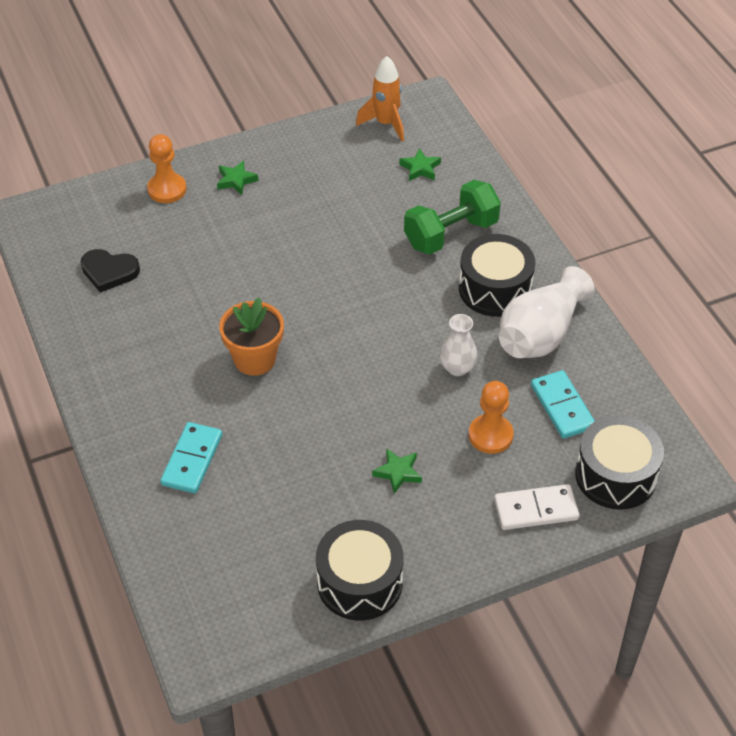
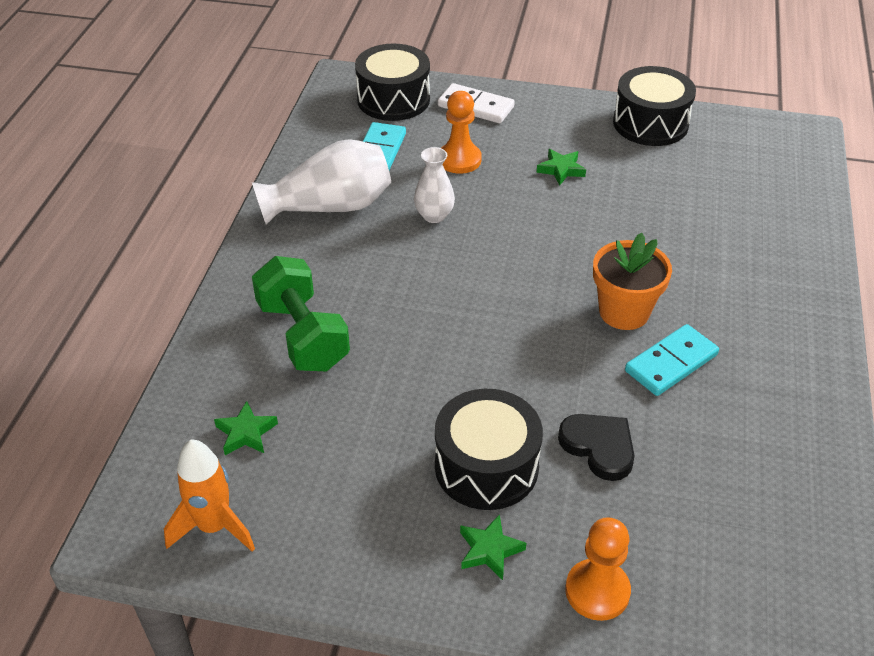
camera: 145 degrees left, 5 degrees down
black heart [81,249,140,292] -> black heart moved to [558,414,635,481]
turquoise domino [160,422,222,493] -> turquoise domino moved to [625,324,719,396]
green dumbbell [404,180,501,254] -> green dumbbell turned 60 degrees clockwise [252,256,350,371]
black drum [459,234,535,317] -> black drum moved to [435,389,543,510]

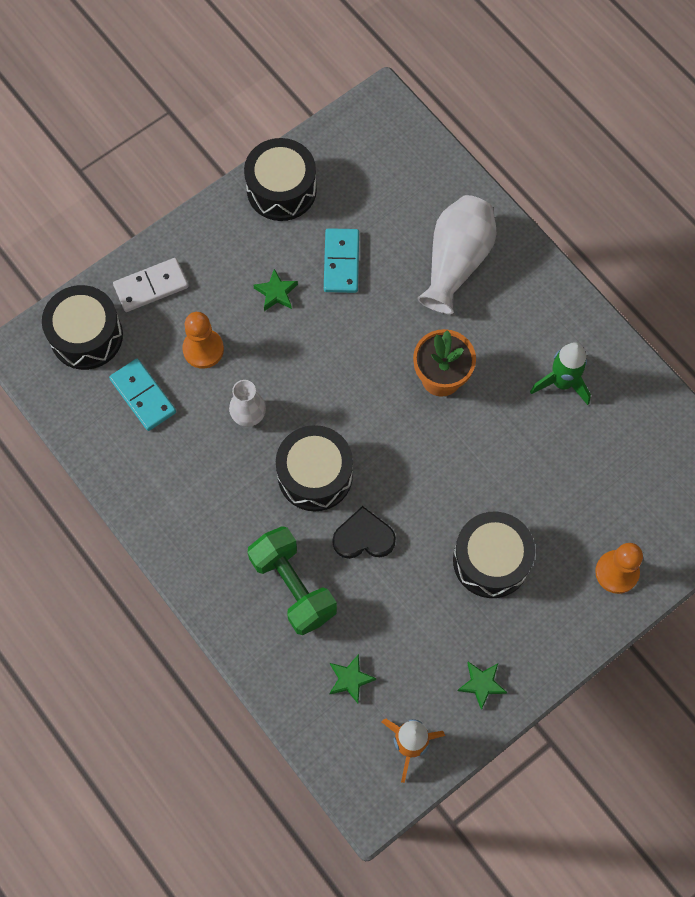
camera: 50 degrees left, 25 degrees up
white vase [252,139,391,225] -> white vase moved to [418,195,496,314]
green dumbbell [252,256,350,371] -> green dumbbell turned 45 degrees clockwise [247,526,337,635]
green star [460,514,526,580] -> green star moved to [457,662,507,710]
black heart [558,414,635,481] -> black heart moved to [332,506,396,559]
turquoise domino [625,324,719,396] -> turquoise domino moved to [324,228,359,293]
none -> black drum [276,425,353,511]
none -> green rocket [530,342,591,405]

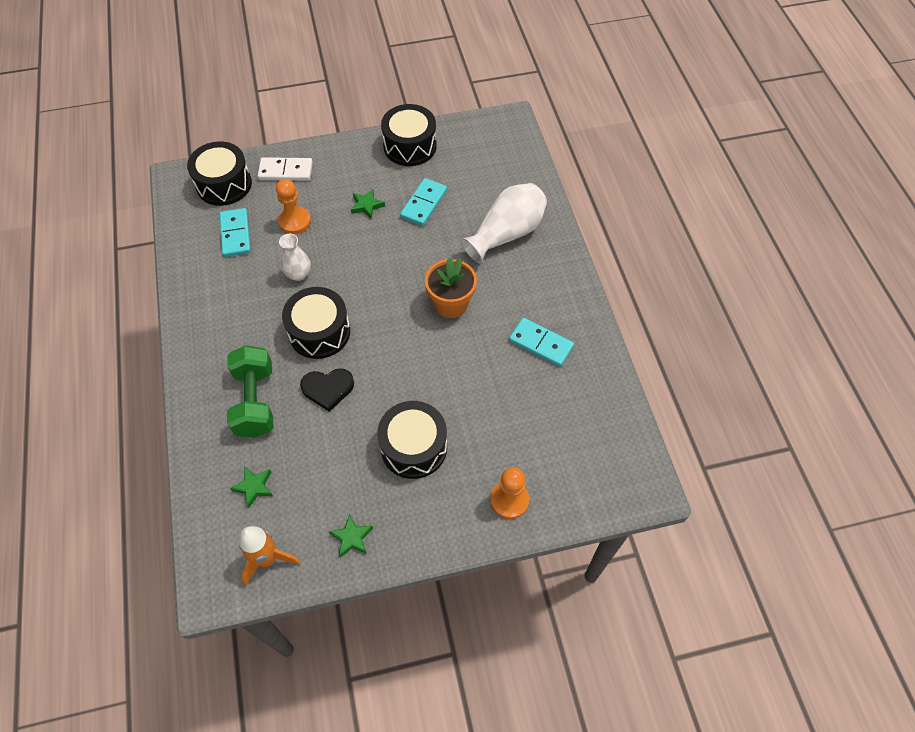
camera: 25 degrees right, 10 degrees down
black heart [332,506,396,559] -> black heart turned 150 degrees clockwise [300,368,354,412]
green rocket [530,342,591,405] -> turquoise domino [509,318,574,367]

